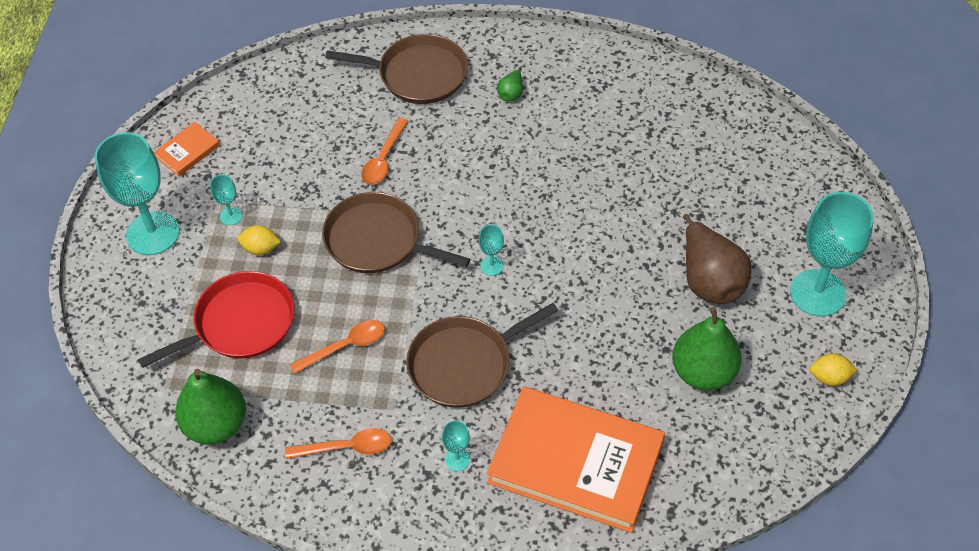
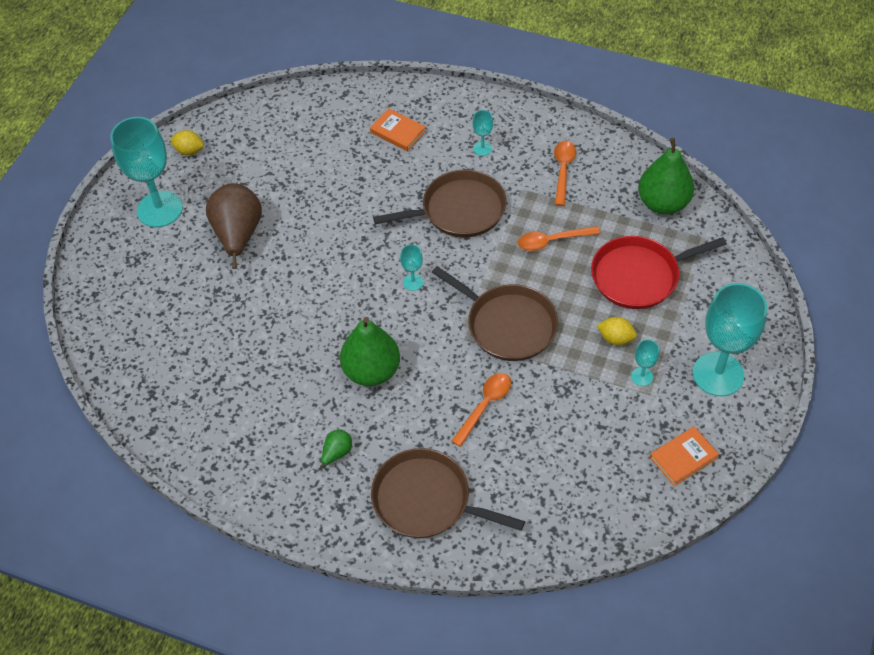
camera: 165 degrees left, 0 degrees up
orange spoon [285,428,391,459] -> orange spoon turned 90 degrees clockwise [554,141,576,206]
orange book [487,387,665,533] -> orange book [370,108,426,151], size x0.42
green pear [672,307,742,390] -> green pear moved to [340,317,400,386]

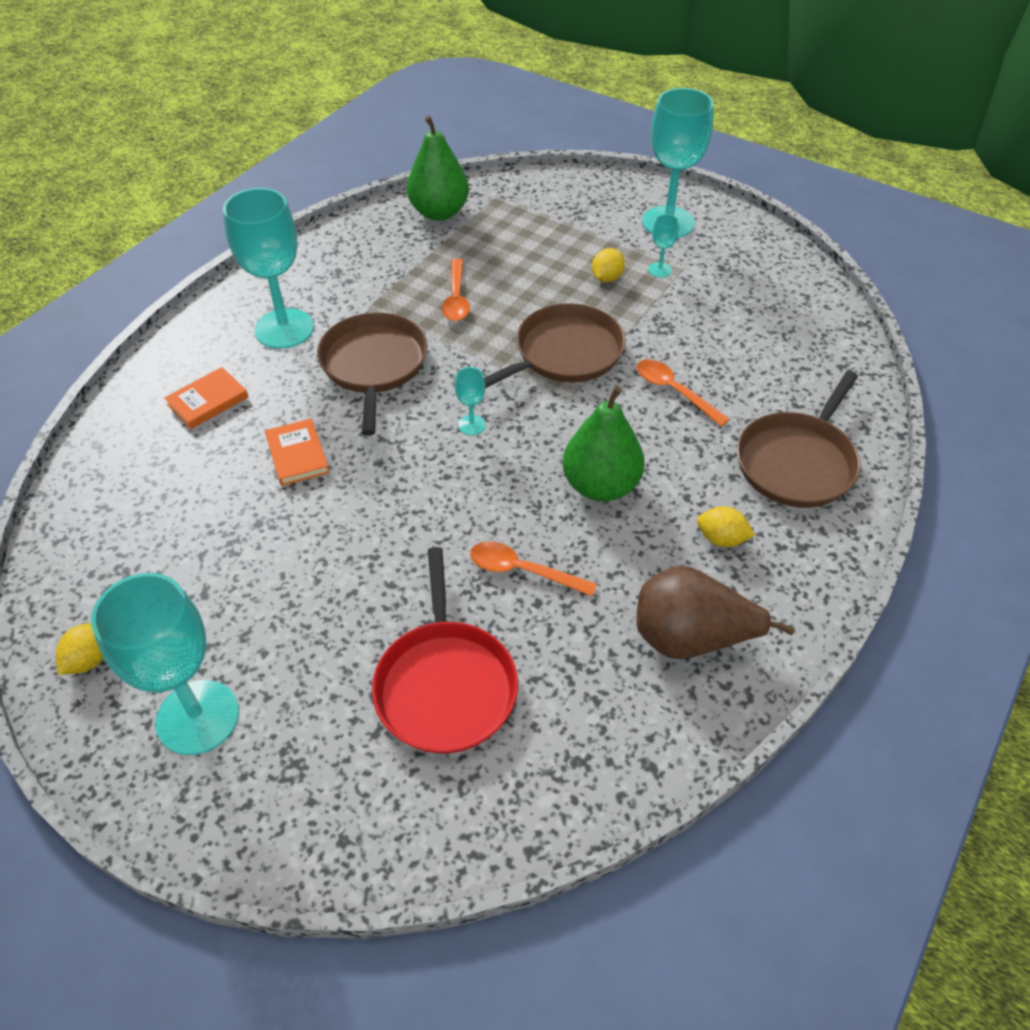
camera: 80 degrees left, 5 degrees down
brown pear [206,183,262,269] -> brown pear moved to [636,566,795,659]
green pear [318,430,352,471] -> yellow lemon [697,506,755,547]
turquoise goblet [473,110,493,156] -> turquoise goblet [223,188,314,349], size x2.33
orange spoon [554,141,576,206] -> orange spoon moved to [470,541,597,596]
red pan [591,236,727,309] -> red pan moved to [372,547,518,754]
orange book [650,426,719,486] -> orange book moved to [265,418,330,486]

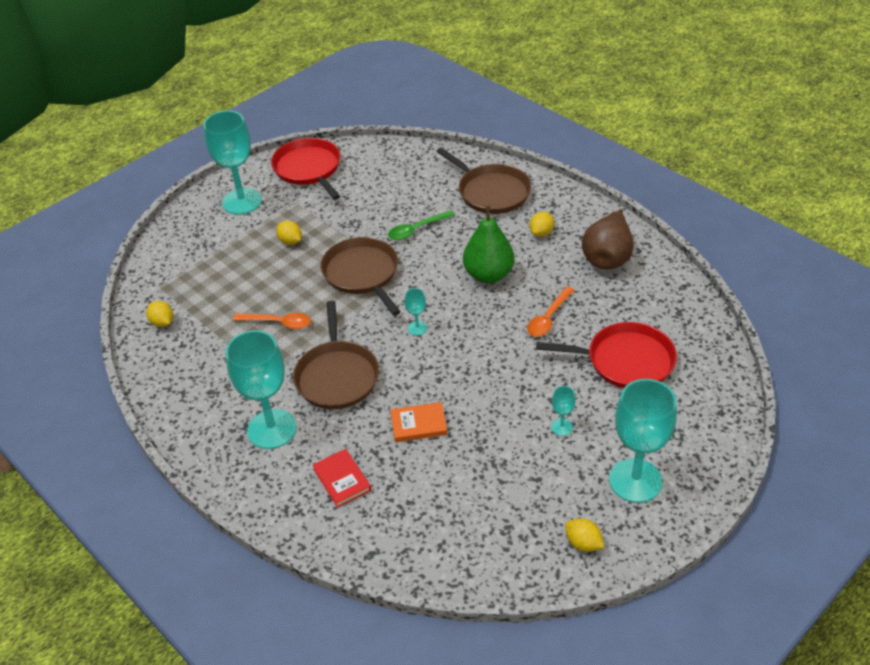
camera: 75 degrees left, 5 degrees down
orange book [164,367,248,429] -> red book [313,449,371,508]
brown pan [317,313,428,436] -> brown pan turned 105 degrees counterclockwise [293,301,379,409]
green pear [407,116,469,221] -> yellow lemon [146,301,173,327]
orange spoon [637,359,730,426] -> green spoon [388,210,455,240]
turquoise goblet [648,214,679,278] -> turquoise goblet moved to [551,386,576,436]
none -> red pan [271,138,340,200]

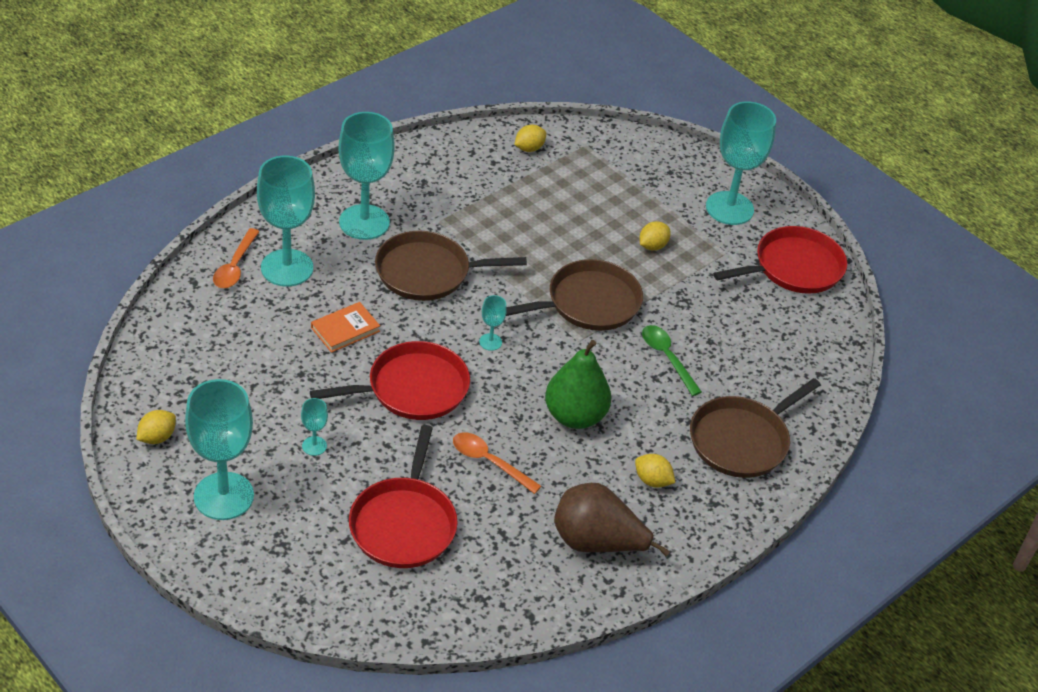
camera: 85 degrees right, 0 degrees up
orange spoon [233,313,311,329] -> orange spoon moved to [213,228,260,288]
red book [313,449,371,508] -> turquoise goblet [257,156,315,286]
orange book [390,402,447,442] -> orange book turned 60 degrees clockwise [311,302,380,353]
none -> red pan [310,341,470,420]

